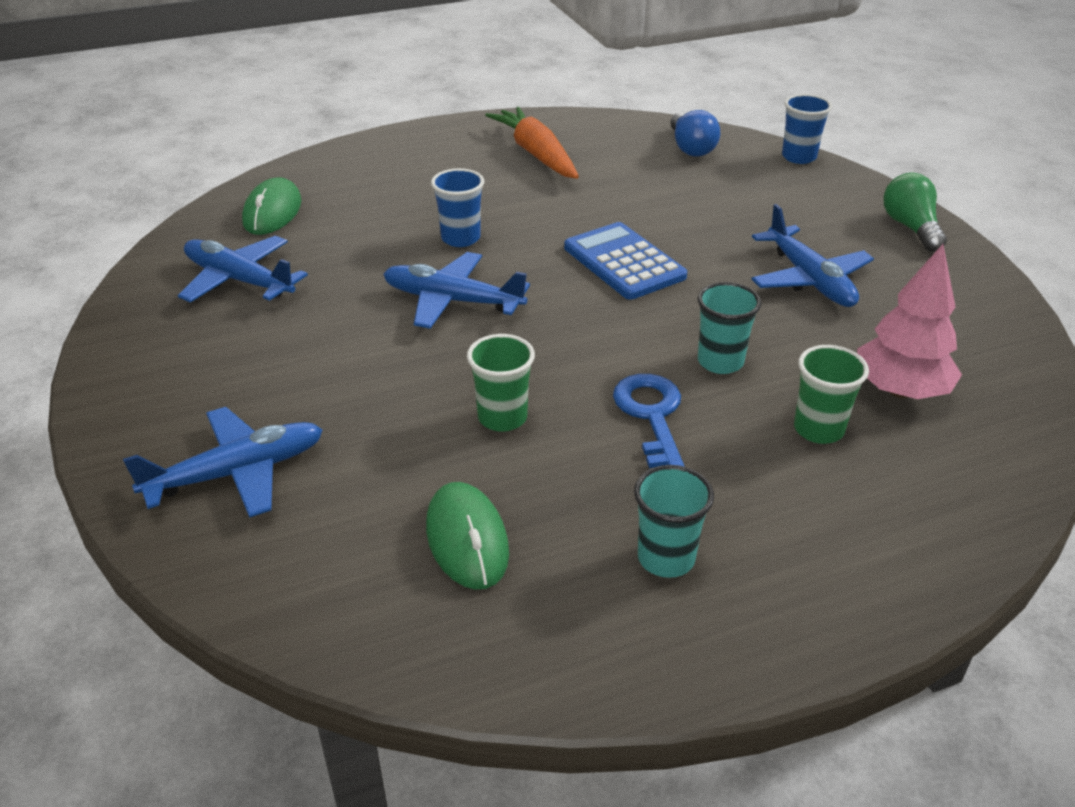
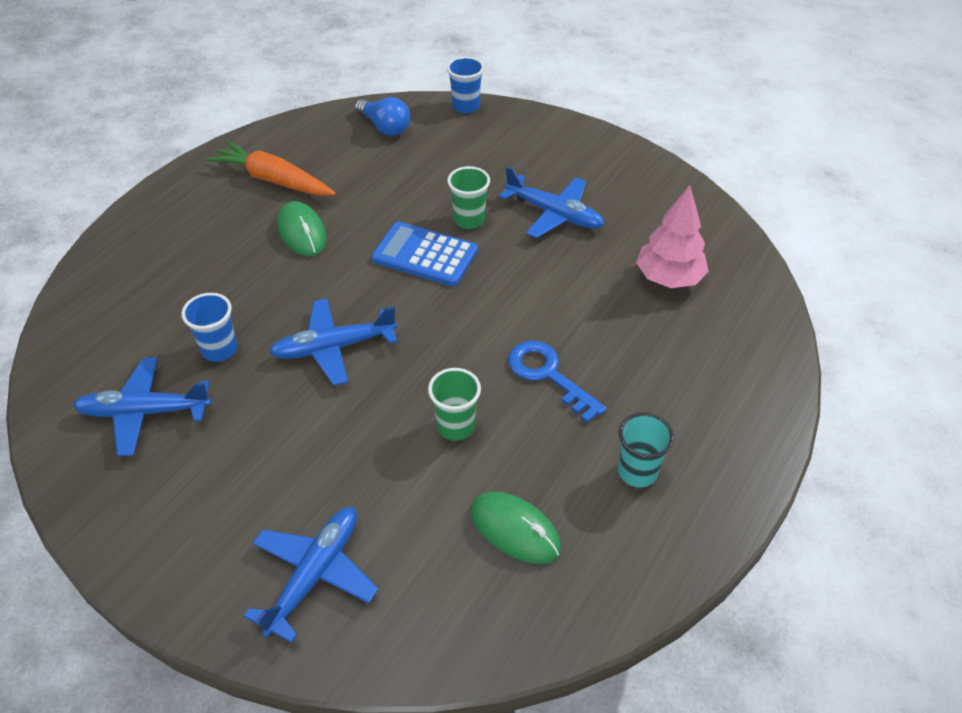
camera: 35 degrees left, 10 degrees up
green mouse [242,177,302,235] -> green mouse moved to [277,201,327,256]
blue cup [431,168,484,247] -> blue cup moved to [181,293,237,362]
turquoise cup [698,282,762,374] -> none
green cup [794,345,869,444] -> green cup moved to [447,166,490,229]
green light bulb [883,173,947,252] -> none

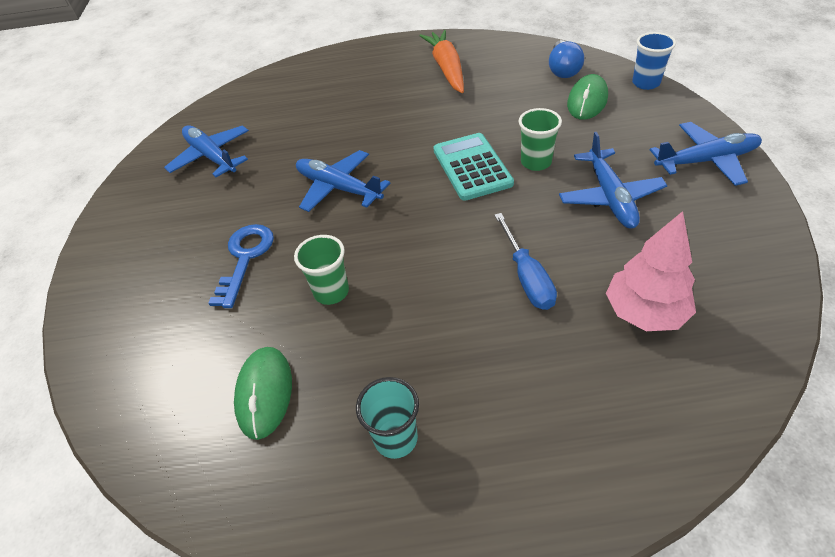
camera: 55 degrees right, 0 degrees up
blue cup [181,293,237,362] -> none
blue plane [244,507,378,643] -> blue plane moved to [650,122,762,186]
green mouse [277,201,327,256] -> green mouse moved to [567,74,608,120]
blue calculator [371,222,478,286] -> turquoise calculator [434,133,514,201]
blue key [508,340,607,423] -> blue key moved to [208,224,274,308]
none -> blue screwdriver [494,213,557,310]

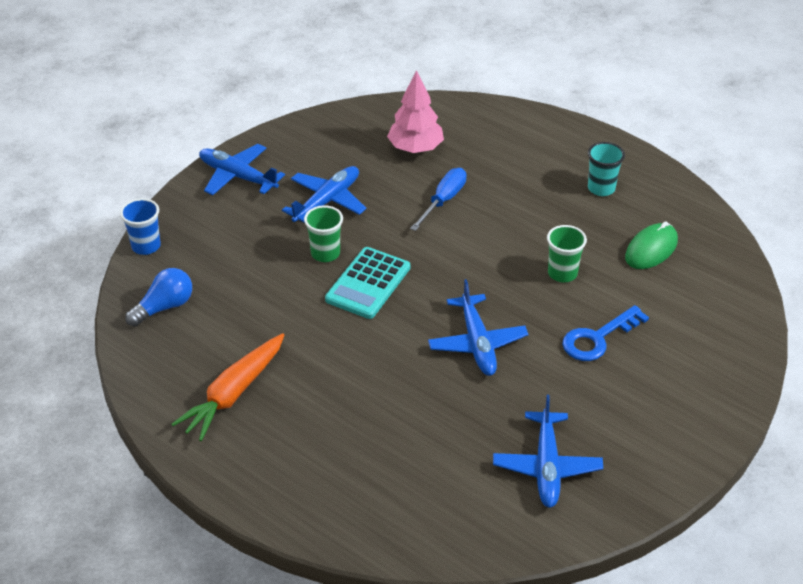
camera: 140 degrees left, 5 degrees down
green mouse [567,74,608,120] -> none

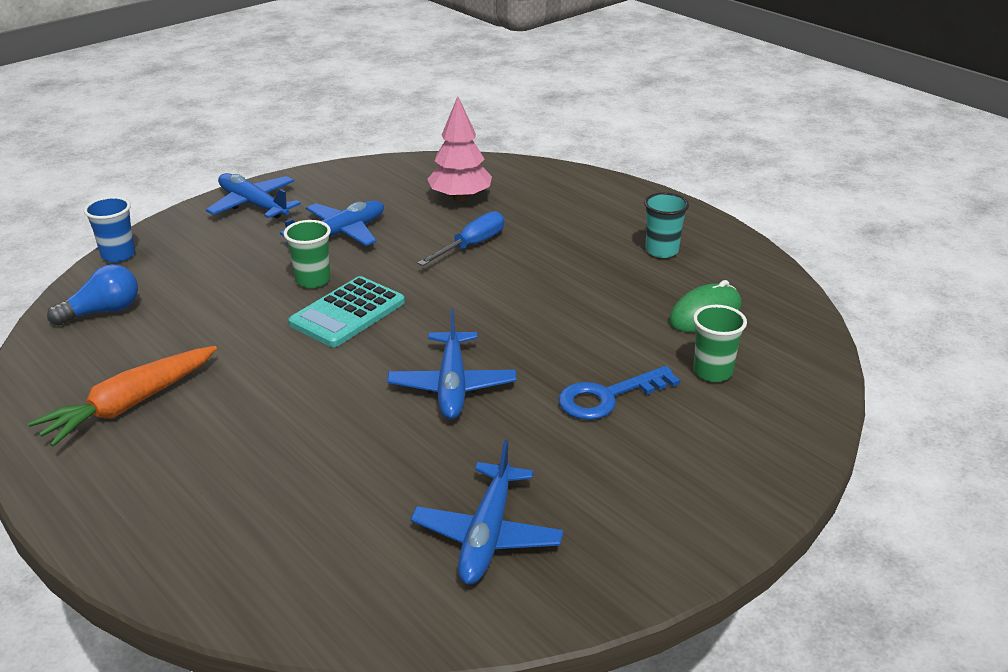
camera: 10 degrees right, 10 degrees down
green cup [547,225,587,282] -> green cup moved to [693,305,747,382]

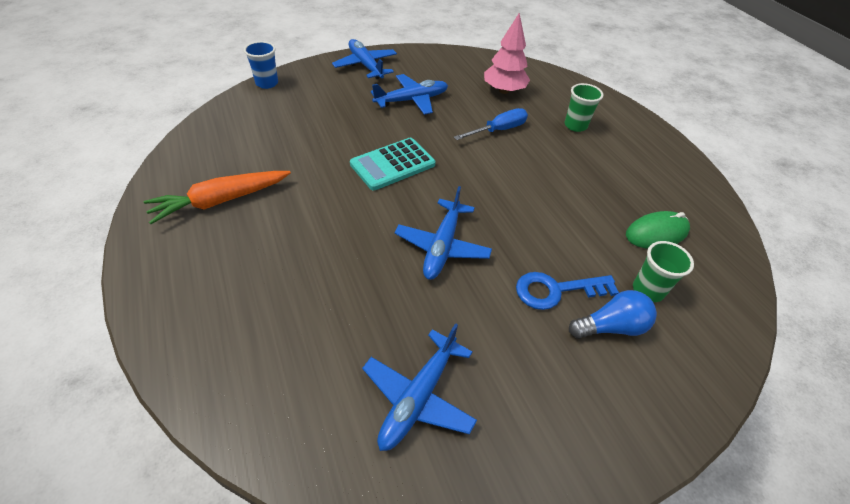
camera: 15 degrees right, 15 degrees up
blue light bulb [47,264,138,326] -> blue light bulb moved to [569,290,657,339]
green cup [284,220,331,288] -> green cup moved to [565,83,604,132]
turquoise cup [644,193,689,258] -> none

